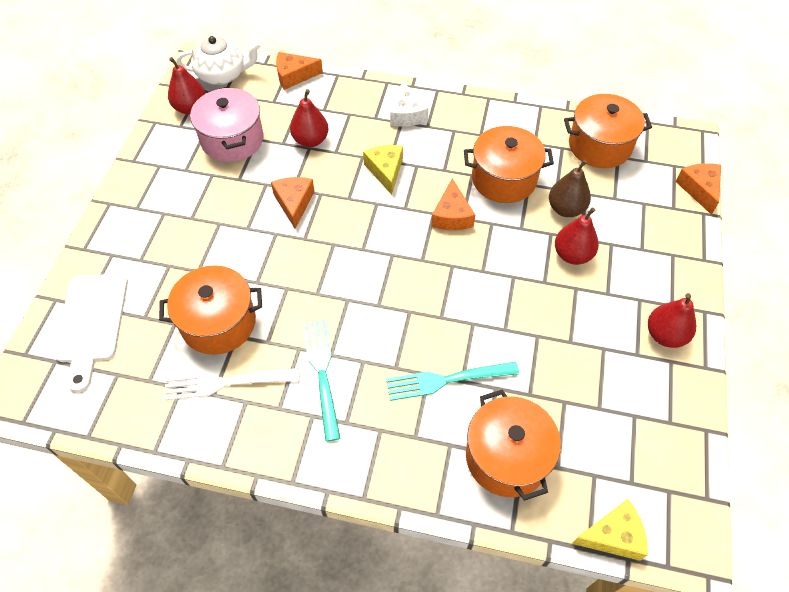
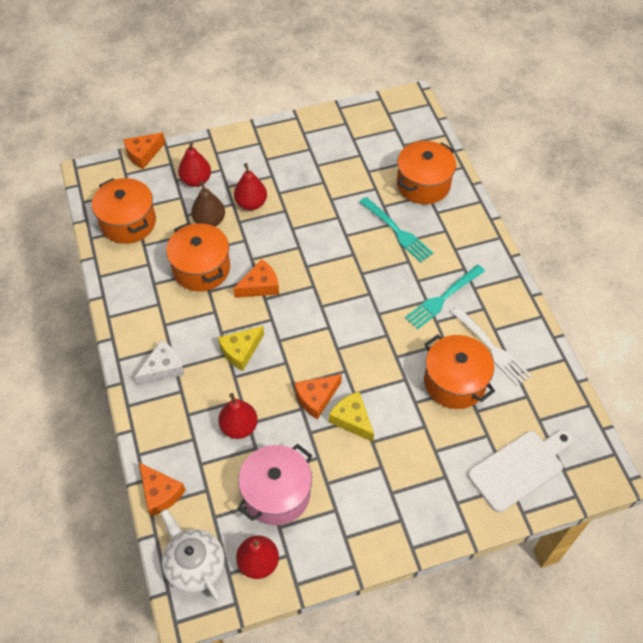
camera: 120 degrees left, 0 degrees up
yellow cheese [572,499,648,561] -> yellow cheese moved to [329,392,374,442]
red pear [648,293,696,348] -> red pear moved to [178,142,211,187]

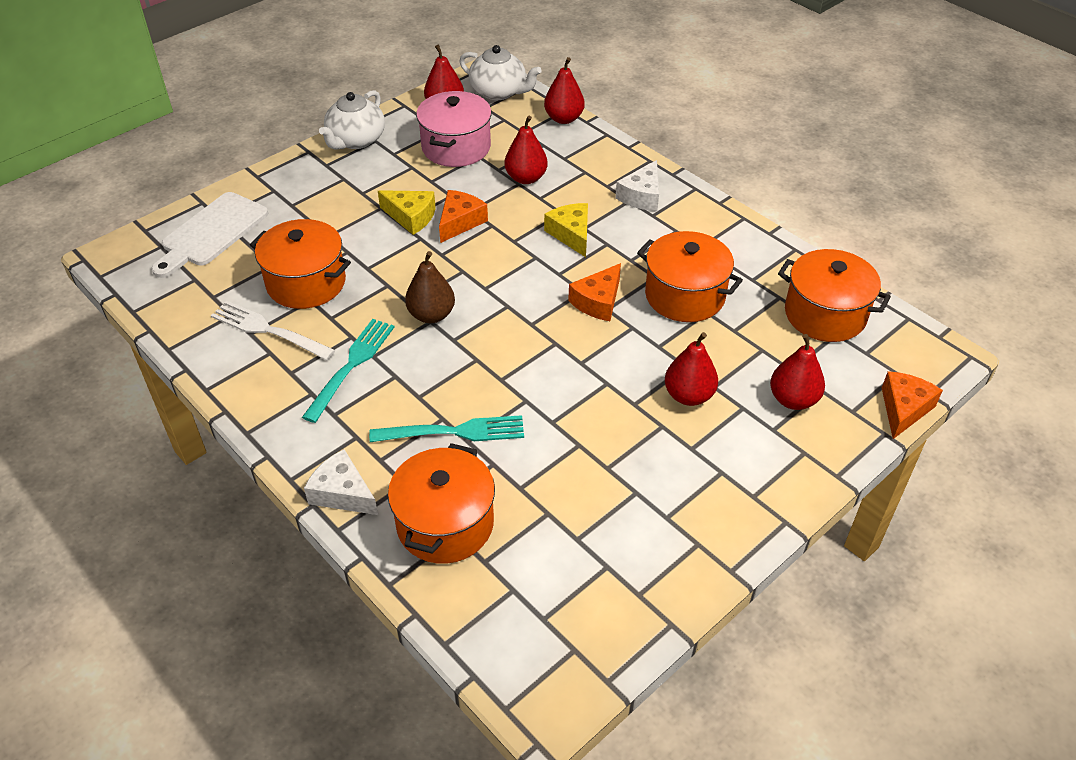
camera: 155 degrees right, 10 degrees down
orange cheese [139,463,186,516] -> red pear [544,57,585,124]
brown pear [191,181,225,227] -> brown pear moved to [405,251,455,323]
yellow cheese [218,326,264,371] -> yellow cheese turned 45 degrees counterclockwise [544,203,588,257]
turquoise fork [360,197,433,262] -> turquoise fork turned 150 degrees clockwise [369,415,524,442]
none -> white cheese [304,449,378,515]
none -> white teapot [319,90,385,150]

